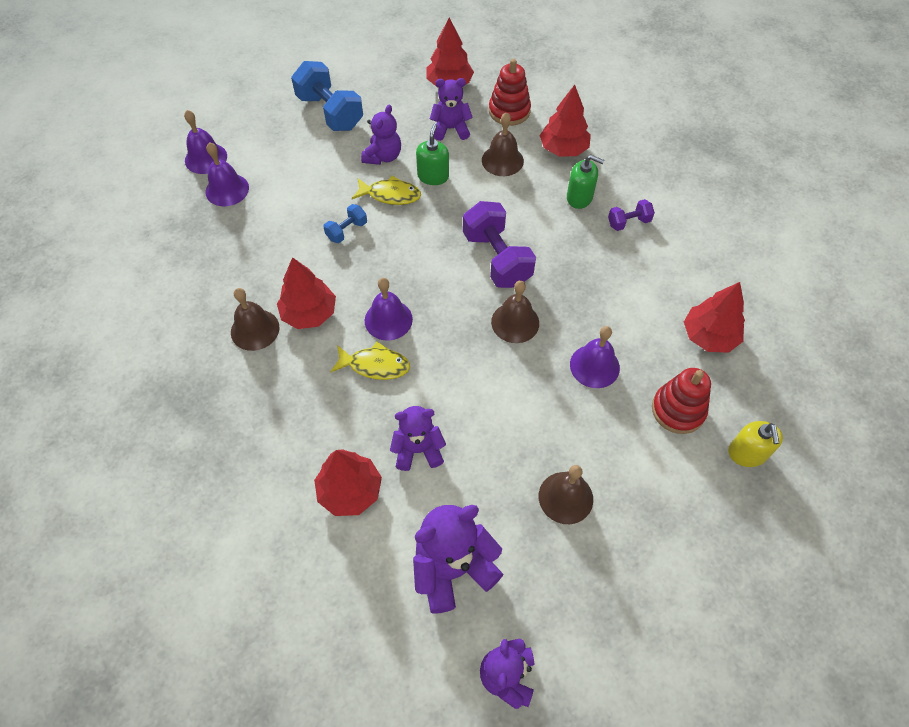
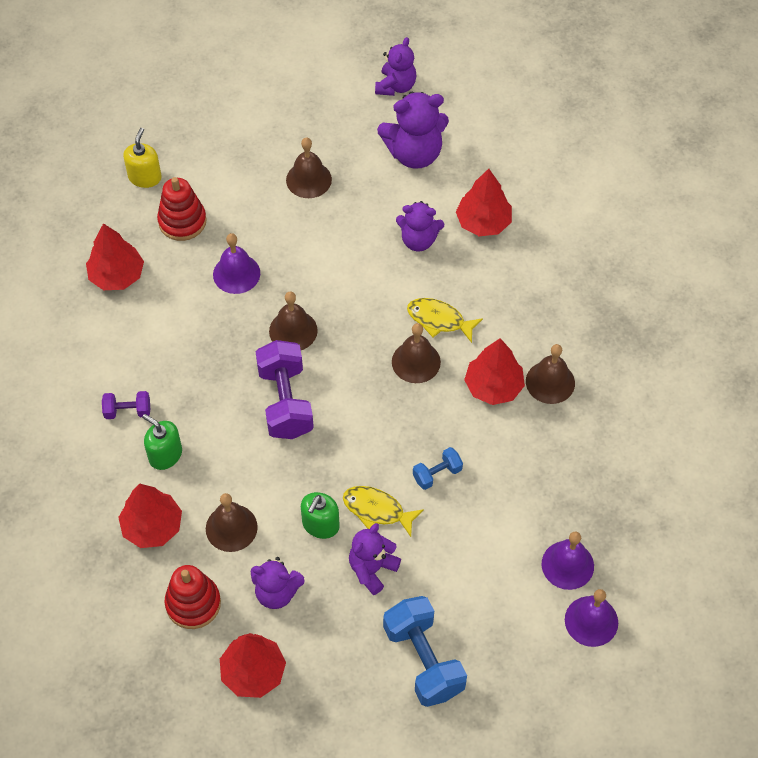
camera: 165 degrees left, 0 degrees up
purple bell [365,278,413,341] -> brown bell [392,323,441,383]

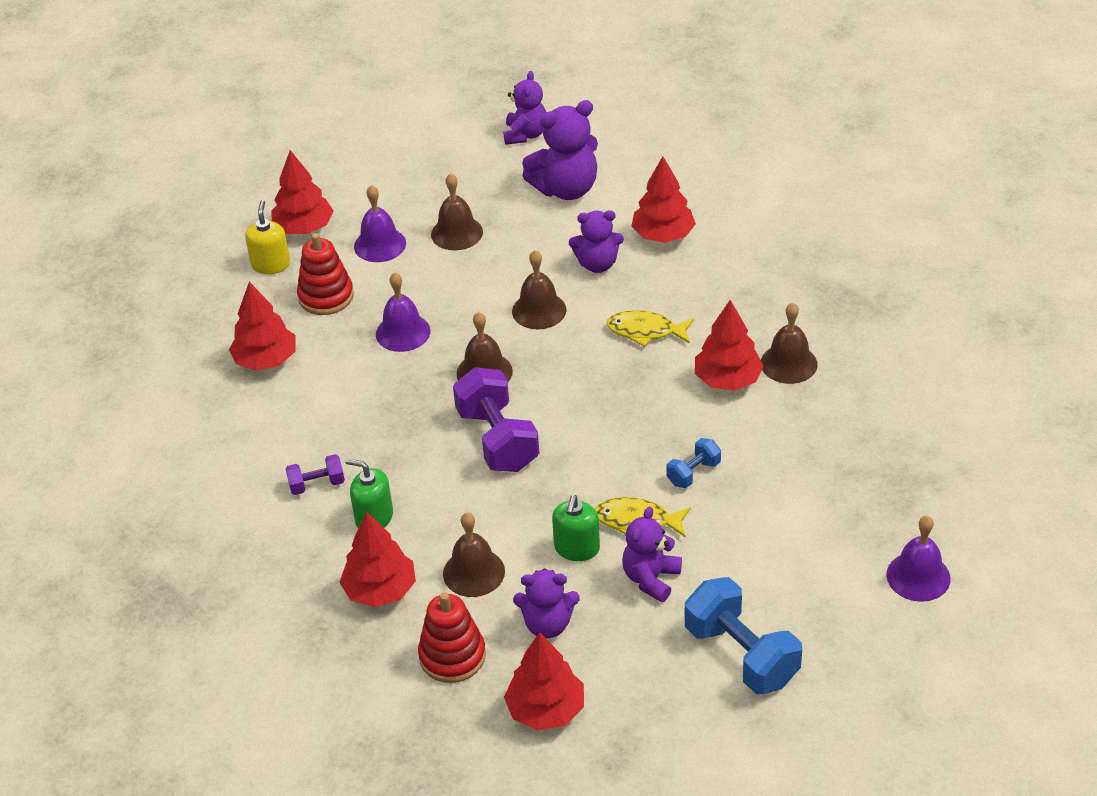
camera: 10 degrees left, 15 degrees down
brown bell [392,323,441,383] -> brown bell moved to [512,250,566,329]
purple bell [542,531,594,590] -> purple bell moved to [354,185,406,262]
none -> red tree [272,150,334,234]

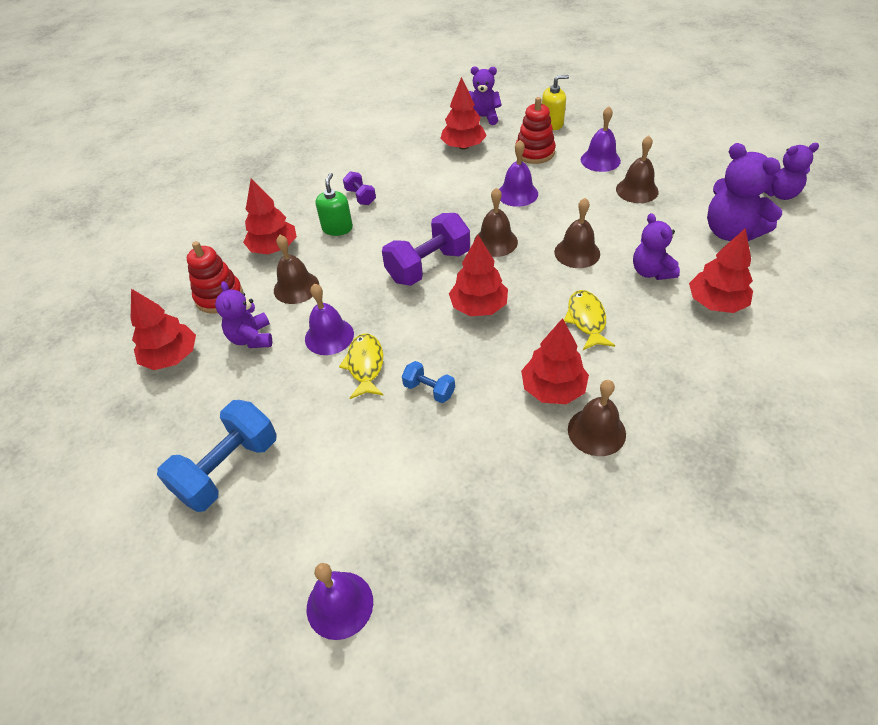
camera: 75 degrees right, 5 degrees up
red tree [272,150,334,234] -> red tree moved to [449,235,508,316]
green soap dispenser [552,495,600,561] -> purple bell [305,284,354,355]
purple teddy bear [622,506,682,602] -> purple teddy bear moved to [469,66,502,125]

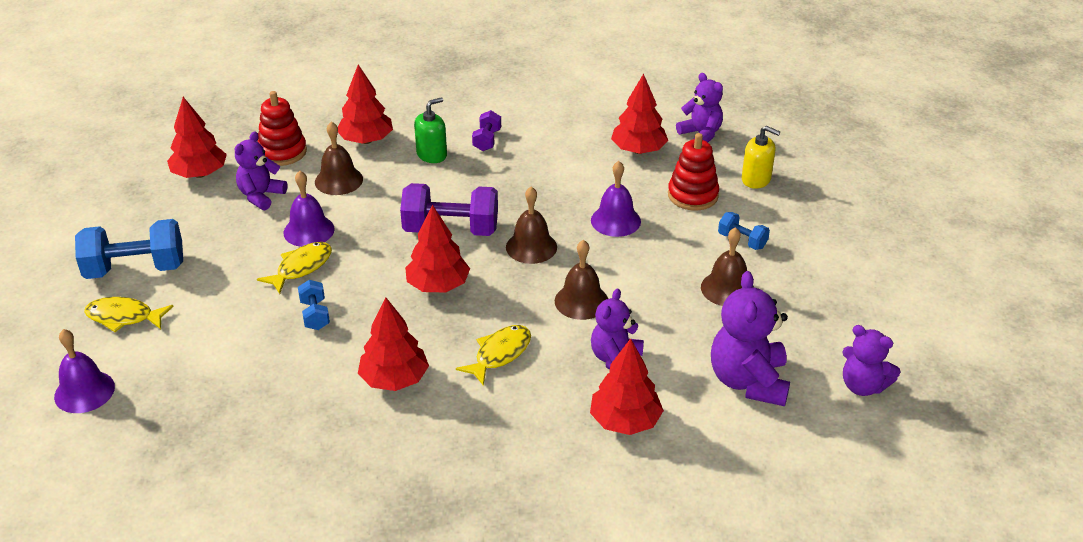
camera: 40 degrees right, 10 degrees down
brown bell [568,380,626,456] -> none
purple bell [581,106,621,172] -> blue dumbbell [718,212,770,250]
none -> yellow fish [84,297,174,332]

